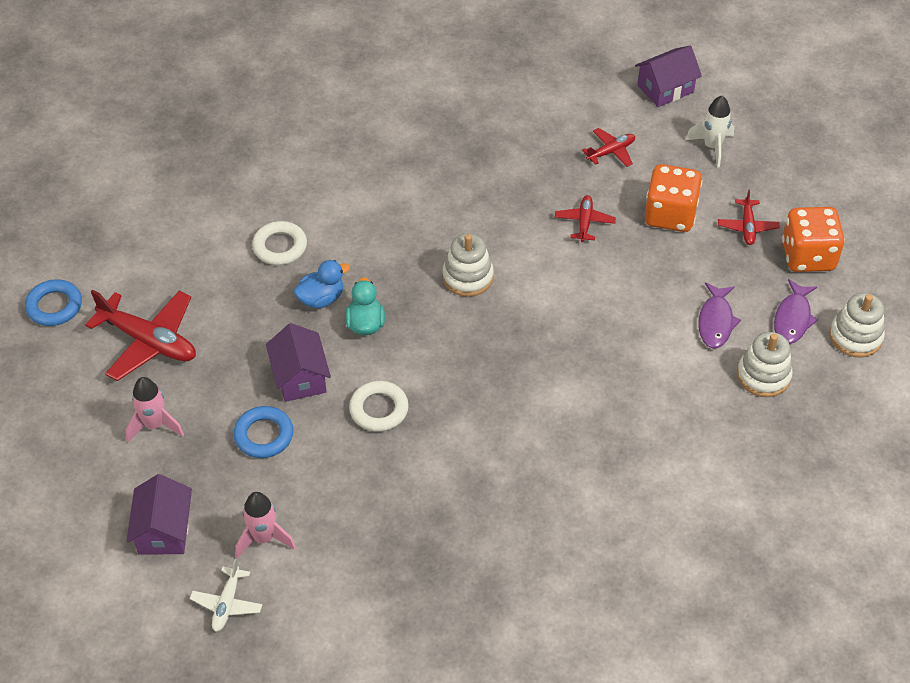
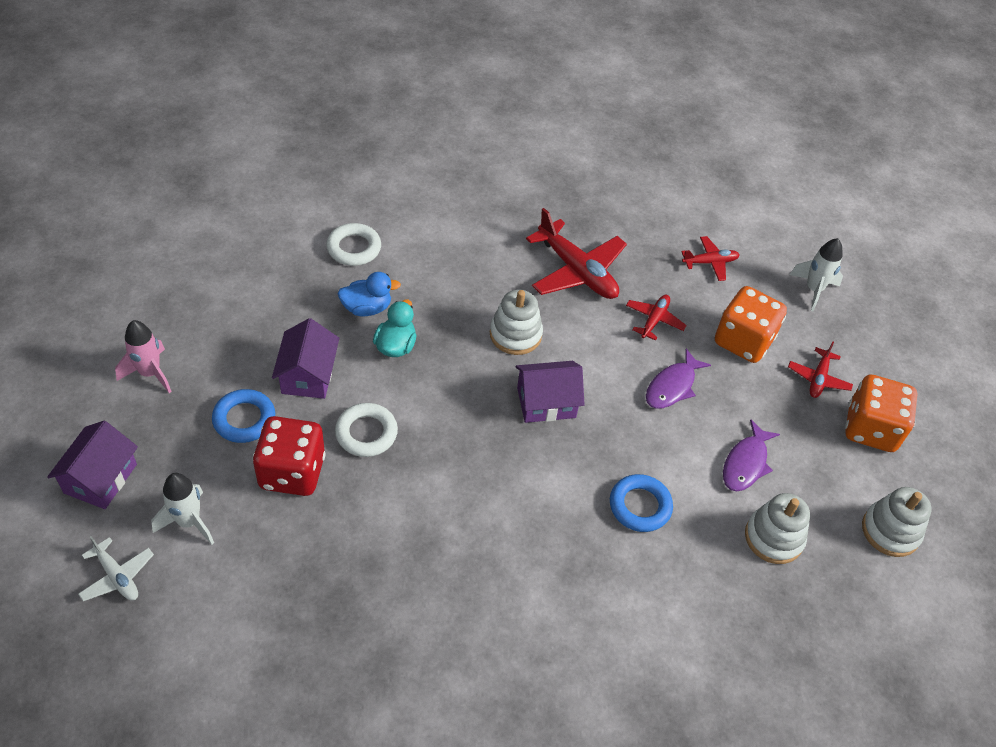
camera: 15 degrees right, 0 degrees up
blue ring [25,279,82,326] -> blue ring moved to [610,474,673,532]
red plane [85,290,196,381] -> red plane moved to [526,208,627,299]
white plane [190,559,262,632] -> white plane turned 75 degrees counterclockwise [78,536,154,601]
pink rocket [236,492,296,559] -> white rocket [151,473,214,545]
purple house [635,46,702,107] -> purple house moved to [516,361,585,423]
purple fish [774,279,818,344] -> purple fish moved to [646,349,711,409]
none -> red dice [253,416,326,496]

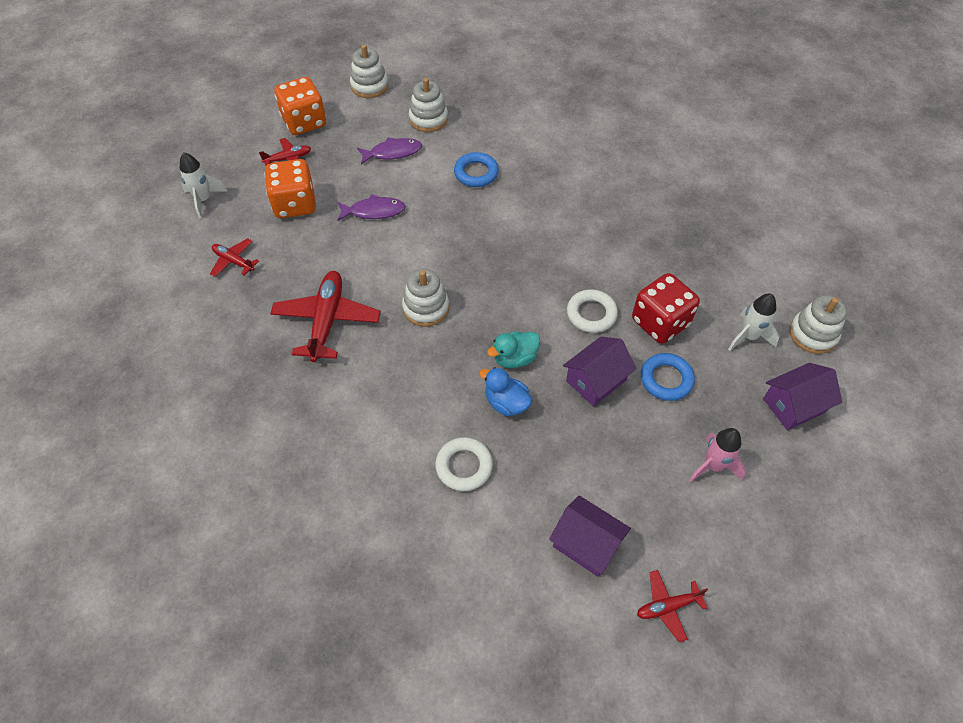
camera: 130 degrees left, 5 degrees up
white plane [78,536,154,601] -> white stacking toy [789,295,847,354]
purple house [516,361,585,423] -> purple house moved to [549,495,631,577]
red plane [626,295,687,341] -> red plane moved to [637,570,708,642]

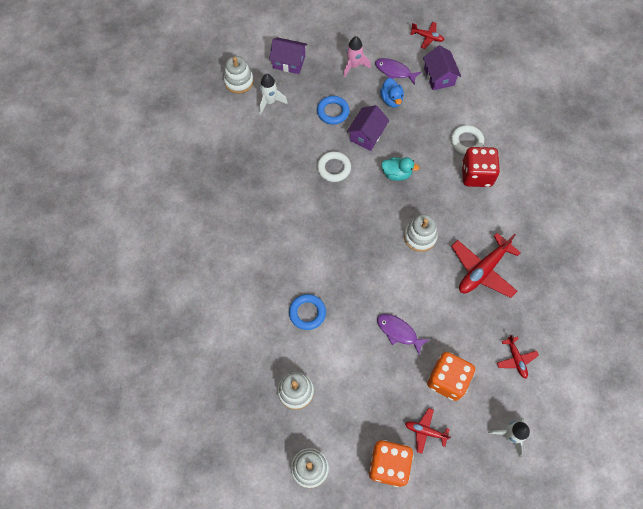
camera: 140 degrees left, 10 degrees up
purple fish [357,137,422,165] -> purple fish moved to [375,58,421,85]
blue duck [479,367,532,416] -> blue duck moved to [380,78,404,107]
purple house [563,337,637,407] -> purple house turned 60 degrees counterclockwise [347,105,389,151]
red dice [632,273,700,344] -> red dice moved to [462,147,500,187]

